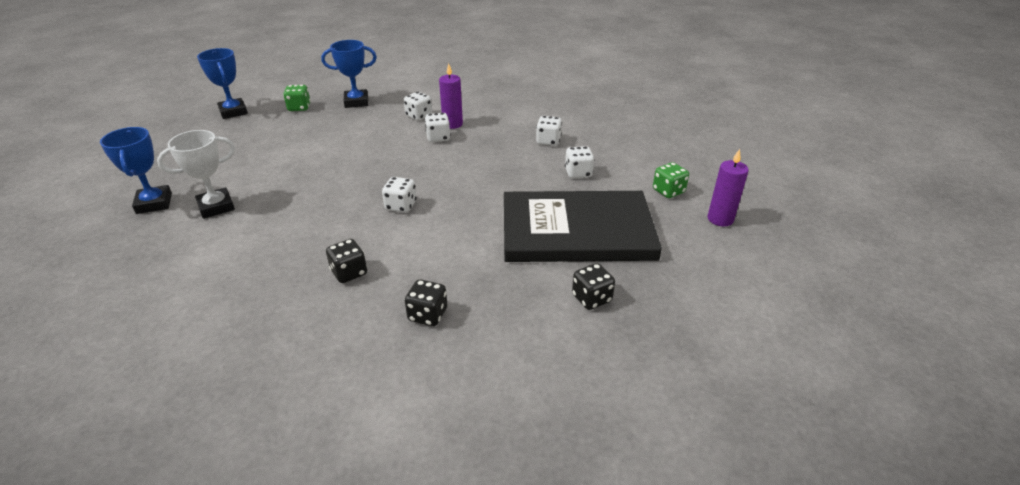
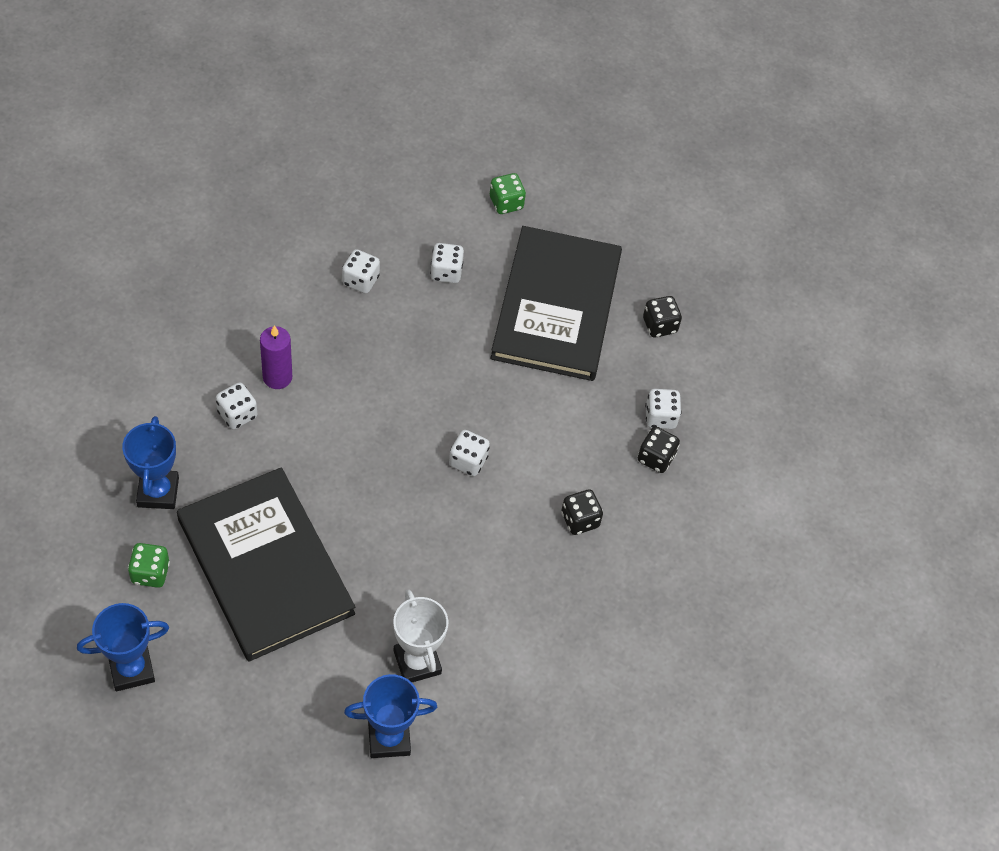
camera: 85 degrees left, 20 degrees up
white dice [425,113,451,142] -> white dice moved to [645,389,682,429]
purple candle [708,149,749,226] -> none
none -> black book [177,468,355,662]

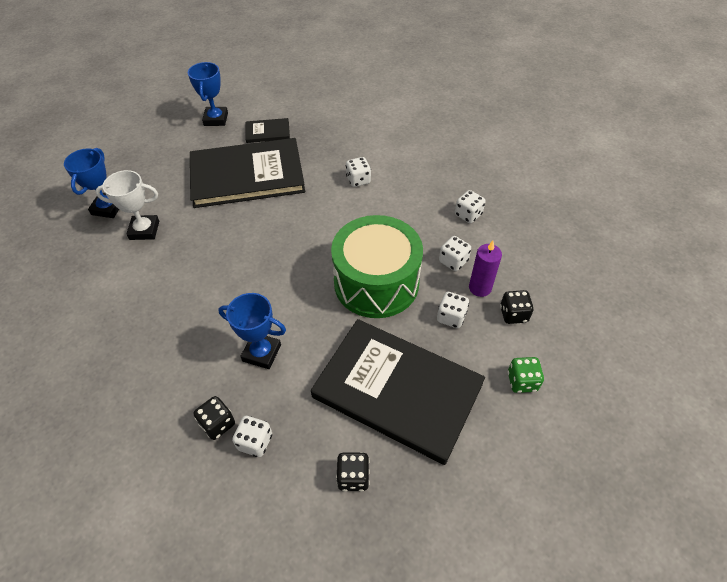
camera: 115 degrees right, 5 degrees down
blue trophy [122,416,179,509] -> blue trophy moved to [218,293,286,369]
green dice [128,543,170,588] -> black book [245,118,290,143]
purple candle [260,325,292,389] -> purple candle moved to [469,241,502,297]
white dice [449,430,490,476] -> white dice moved to [455,190,485,223]
black dice [561,489,603,535] -> black dice moved to [500,290,534,324]
none -> green drum [331,215,423,318]

